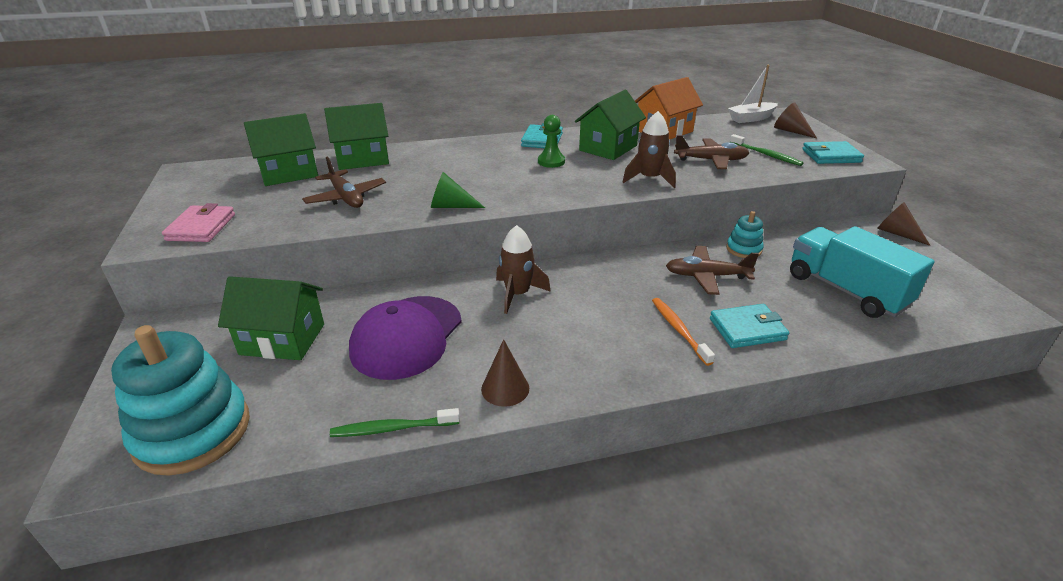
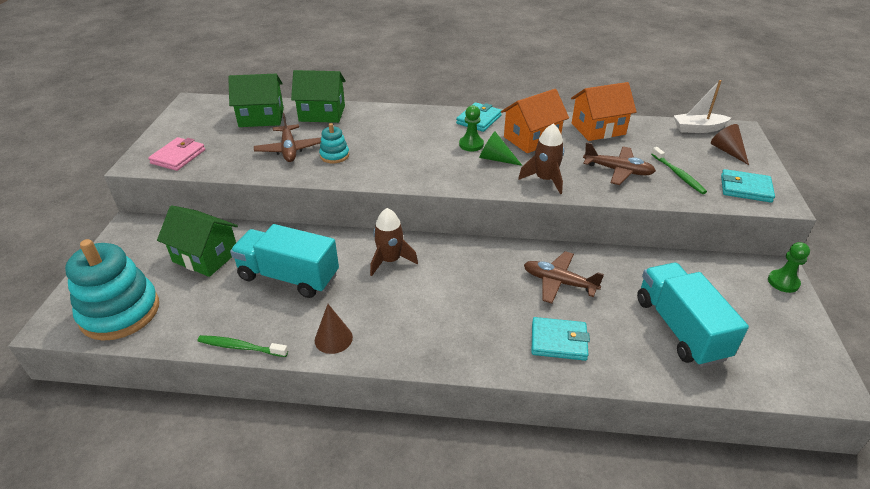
camera: 20 degrees right, 5 degrees up
purple cap [349,296,462,380] -> turquoise truck [230,224,339,298]
green cone [431,172,485,208] -> green cone moved to [479,132,523,166]
green house [575,90,646,160] -> orange house [501,89,569,153]
orange toothbrush [652,298,715,366] -> none
turquoise stacking toy [726,211,764,258] -> turquoise stacking toy moved to [319,123,349,163]
brown cone [877,202,931,246] -> green pawn [768,242,810,293]

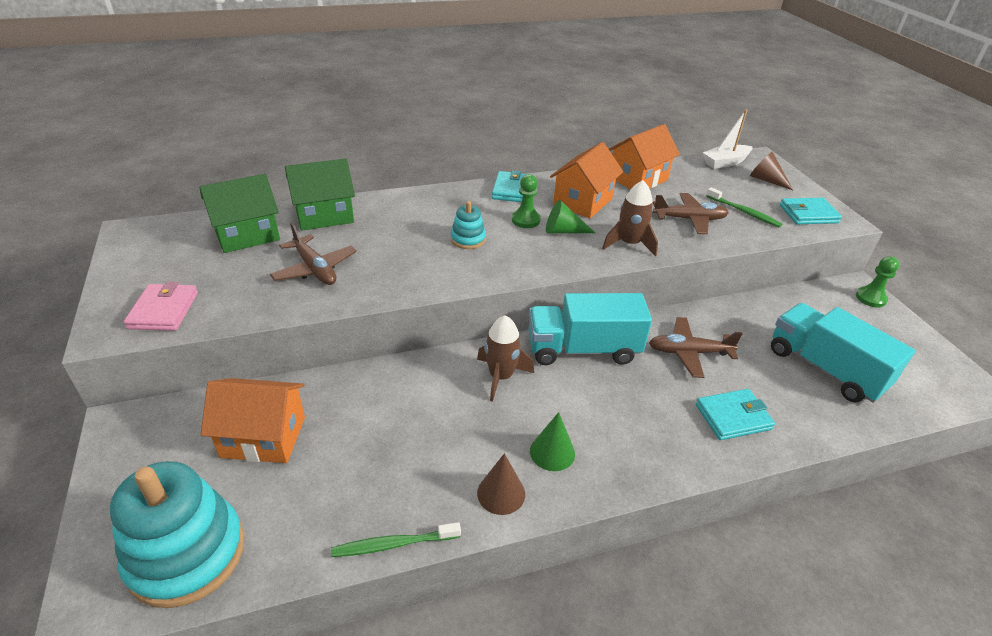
camera: 25 degrees left, 0 degrees up
green house [157,205,238,277] -> orange house [201,378,305,463]
turquoise truck [230,224,339,298] -> turquoise truck moved to [529,293,652,365]
turquoise stacking toy [319,123,349,163] -> turquoise stacking toy moved to [451,201,486,249]
none -> green cone [530,412,575,471]

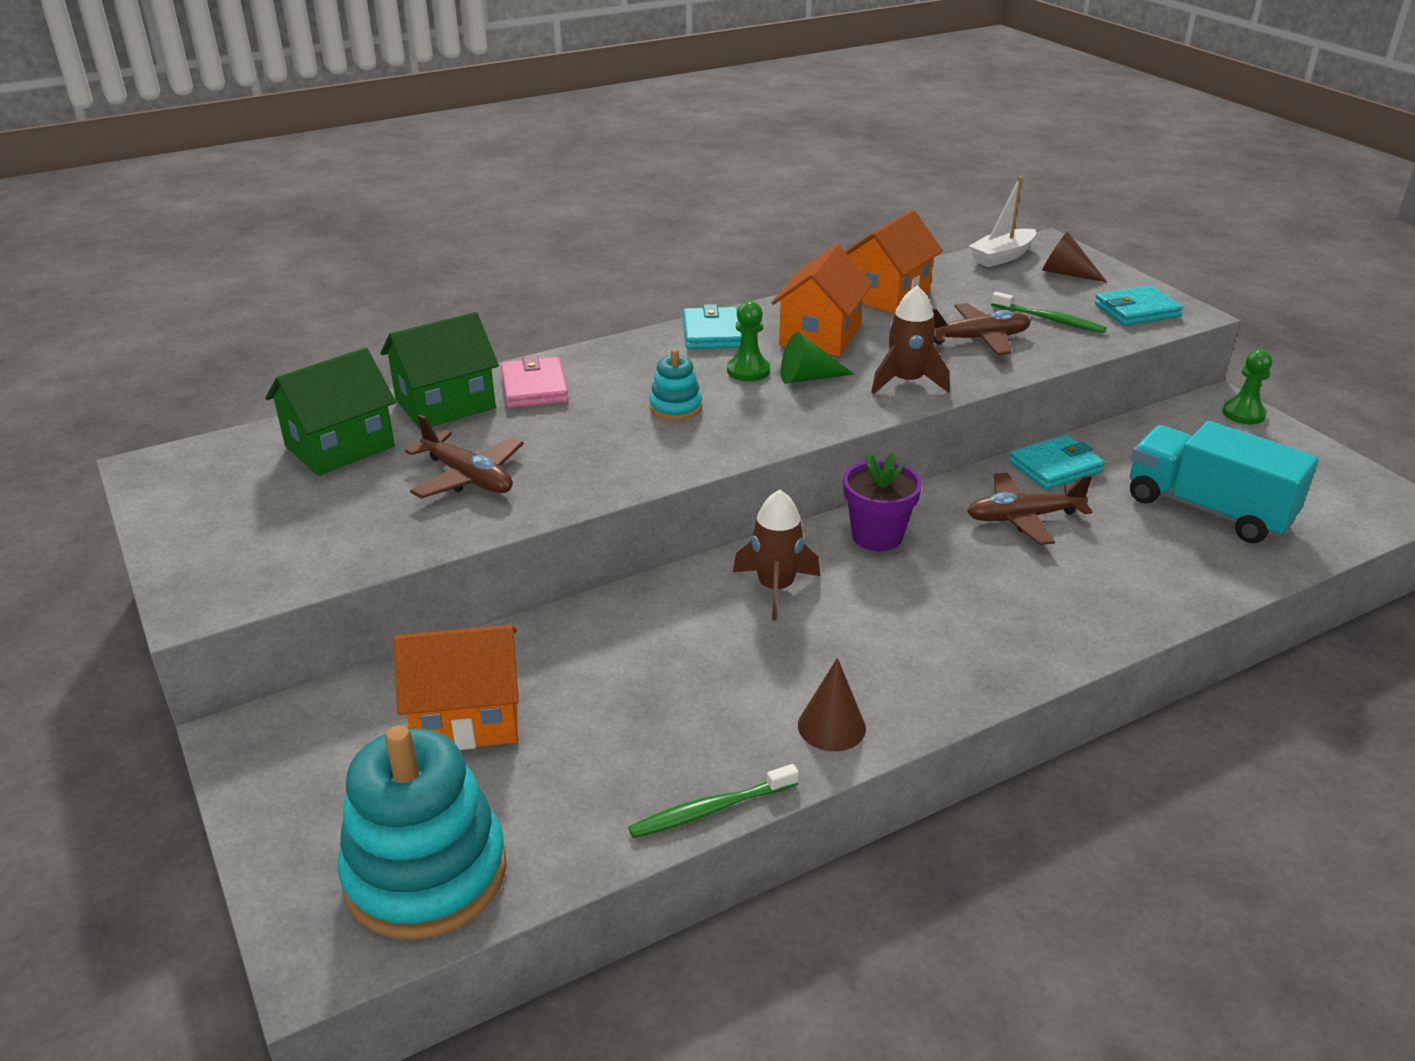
camera: 10 degrees left, 5 degrees down
pink wallet [124,281,198,331] -> pink wallet moved to [501,355,569,408]
turquoise truck [529,293,652,365] -> purple flower pot [843,452,922,551]
green cone [530,412,575,471] -> none
turquoise wallet [696,389,775,440] -> turquoise wallet moved to [1009,435,1105,490]

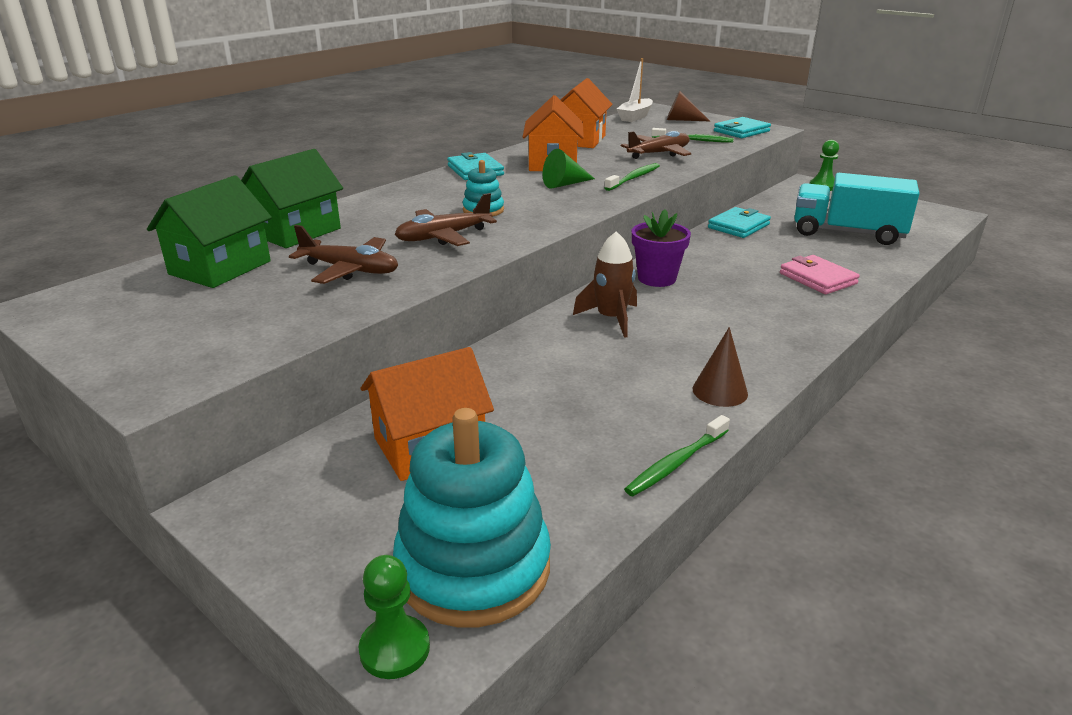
camera: 20 degrees left, 5 degrees down
pink wallet [501,355,569,408] -> pink wallet moved to [780,255,860,294]
green pawn [727,301,770,381] -> green pawn moved to [359,555,430,679]
brown rocket [871,285,950,394] -> green toothbrush [604,163,660,191]
brown plane [967,472,1092,545] -> brown plane moved to [395,193,497,246]

